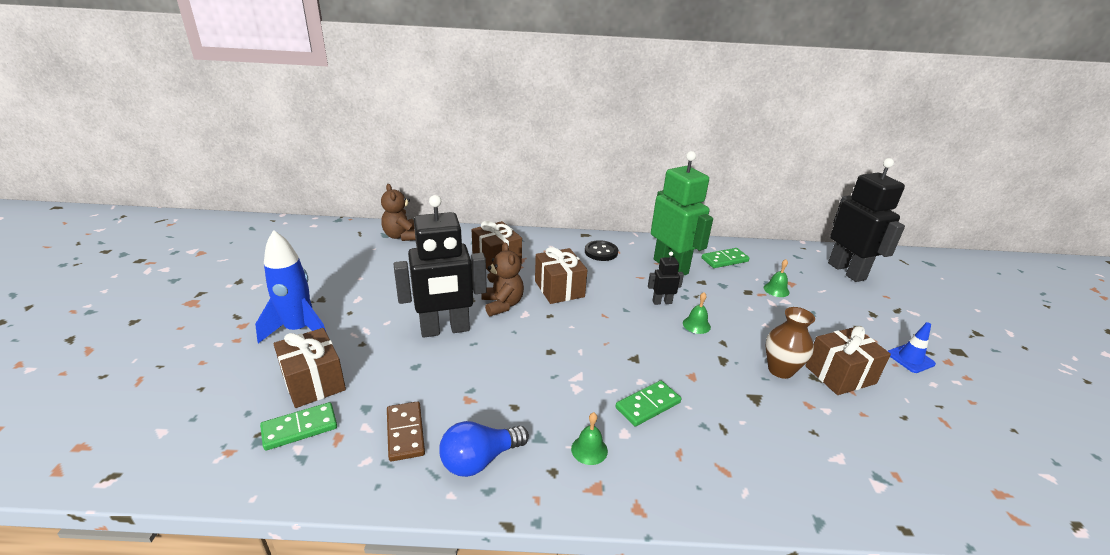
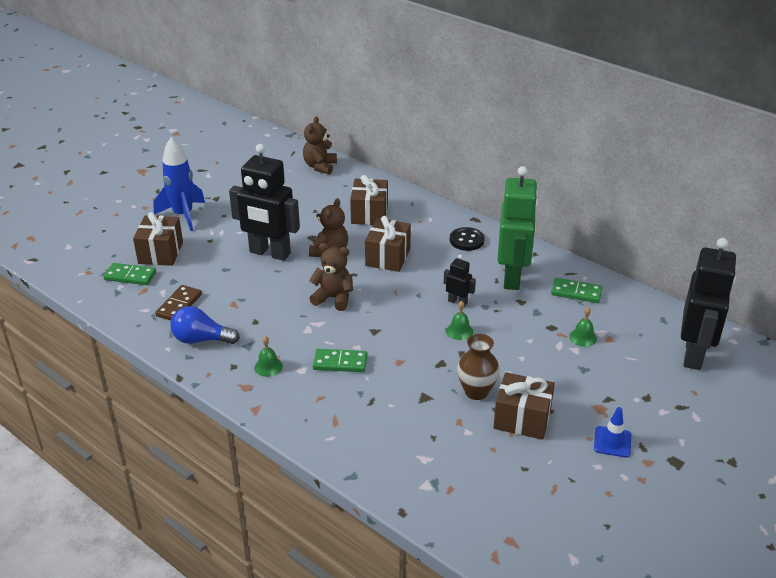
camera: 40 degrees right, 5 degrees up
none -> brown teddy bear [309,243,353,311]

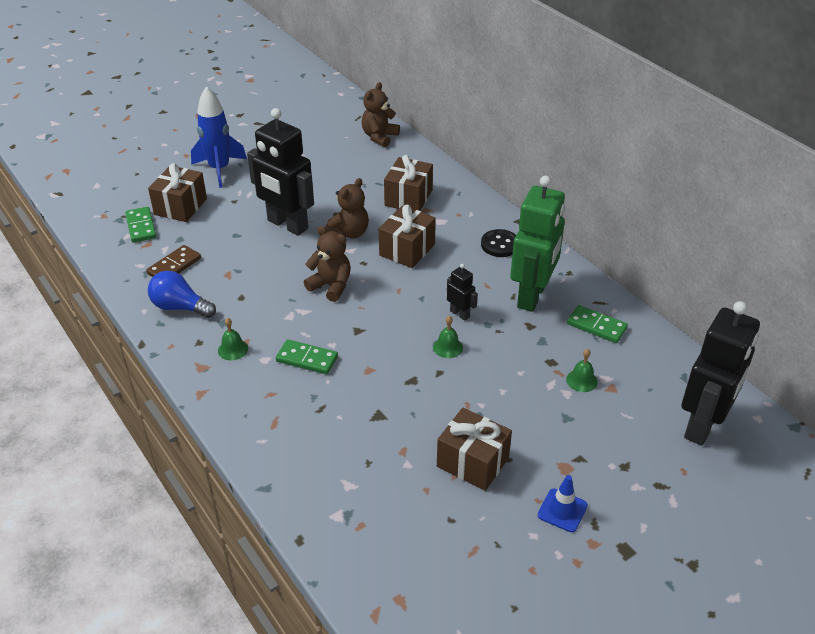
camera: 15 degrees right, 5 degrees up
green domino [103,263,156,285] -> green domino turned 45 degrees clockwise [125,207,156,243]
brown vase [457,334,500,400] -> none

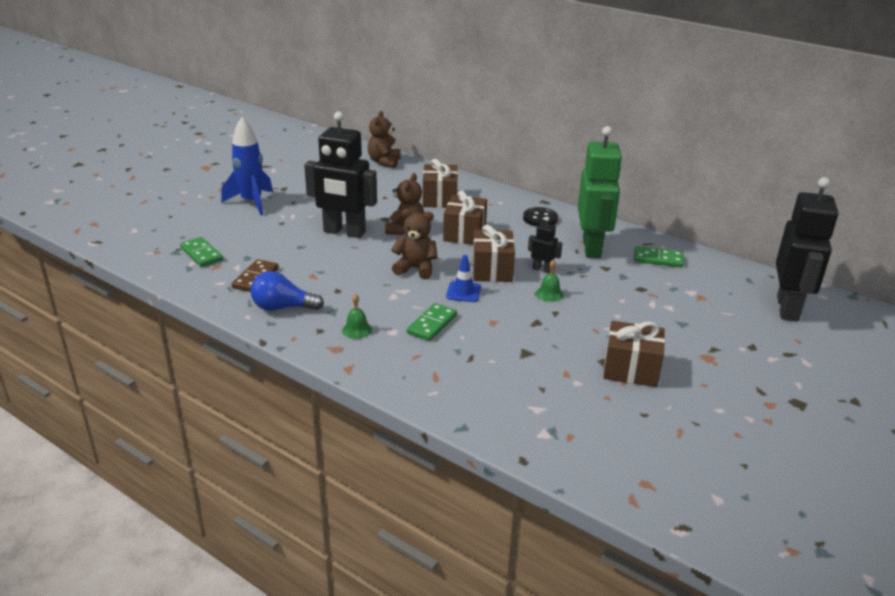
camera: 20 degrees left, 10 degrees down
brown gift [148,163,207,222] -> brown gift moved to [473,225,515,282]
green domino [276,339,338,374] -> green domino turned 60 degrees counterclockwise [407,303,457,341]
blue traffic cone [538,475,588,532] -> blue traffic cone moved to [446,255,481,302]
green bell [566,349,598,392] -> none

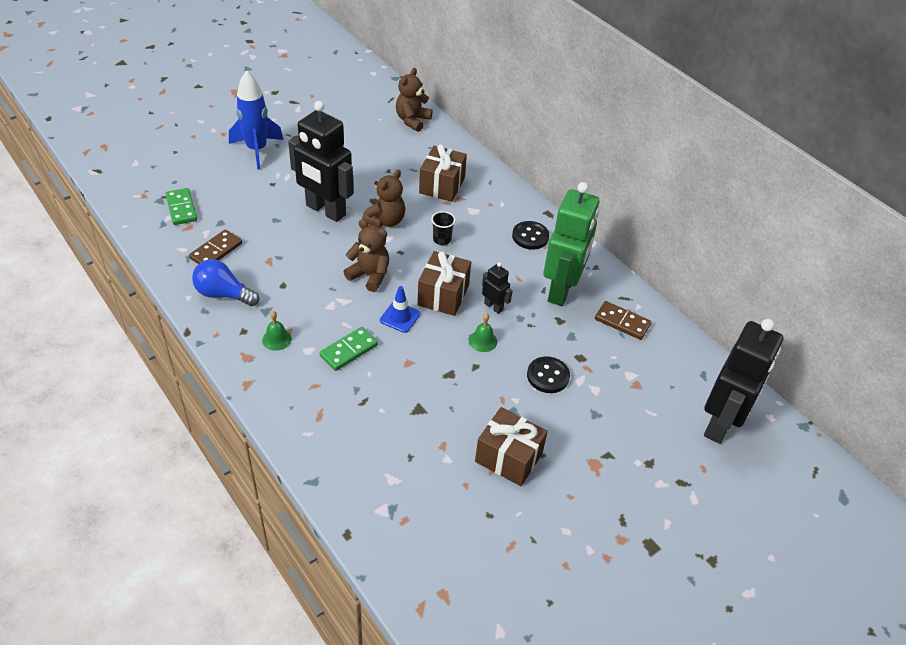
camera: 15 degrees right, 15 degrees up
brown gift [443,190,487,245] -> black cup [431,211,456,245]
green domino [634,246,684,268] -> brown domino [595,301,652,340]
none -> black button [527,356,570,393]

